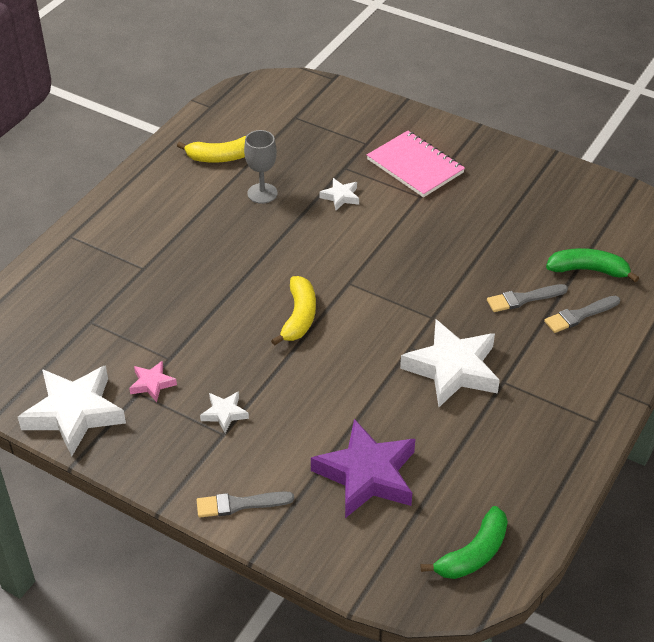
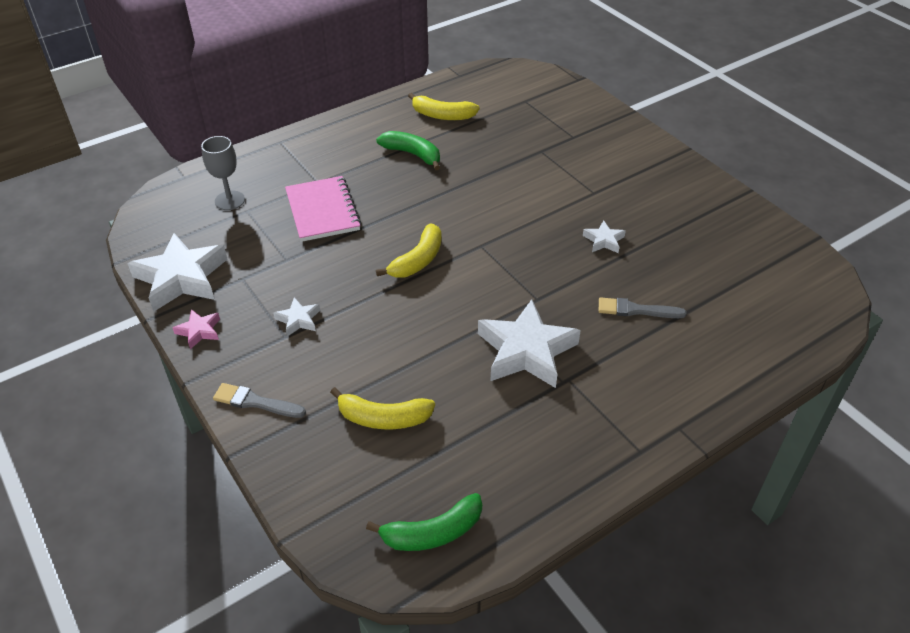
camera: 25 degrees right, 0 degrees up
pink star [129,361,177,402] -> pink star moved to [173,309,220,349]
grey goblet [244,130,278,204] -> grey goblet moved to [201,136,245,210]
purple star [311,419,415,518] -> yellow banana [330,387,435,429]
white star [320,178,359,210] -> white star moved to [583,220,626,253]
pink notebook [367,131,465,198] -> pink notebook moved to [285,176,361,242]
grey brush [544,296,620,333] -> none
green banana [546,248,639,283] -> green banana moved to [376,131,440,170]

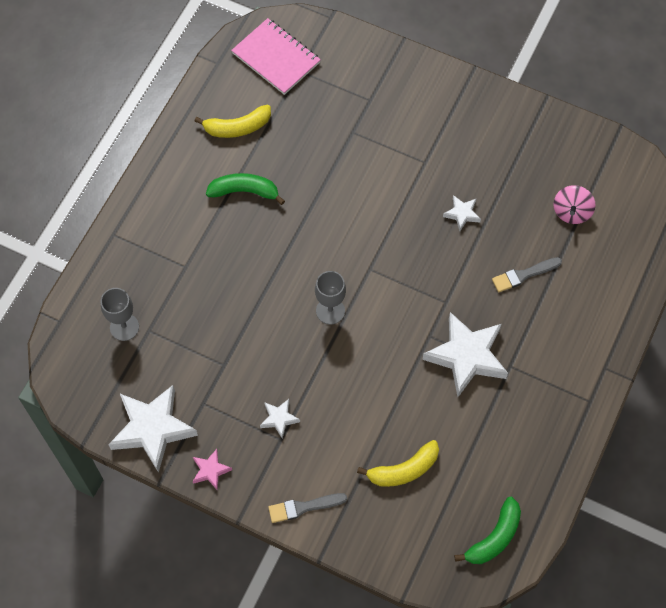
camera: 30 degrees left, 20 degrees up
pink notebook [285,176,361,242] -> pink notebook moved to [231,18,321,95]
yellow banana [376,223,441,278] -> grey goblet [315,271,346,324]
none -> pink spinning top [553,185,595,224]

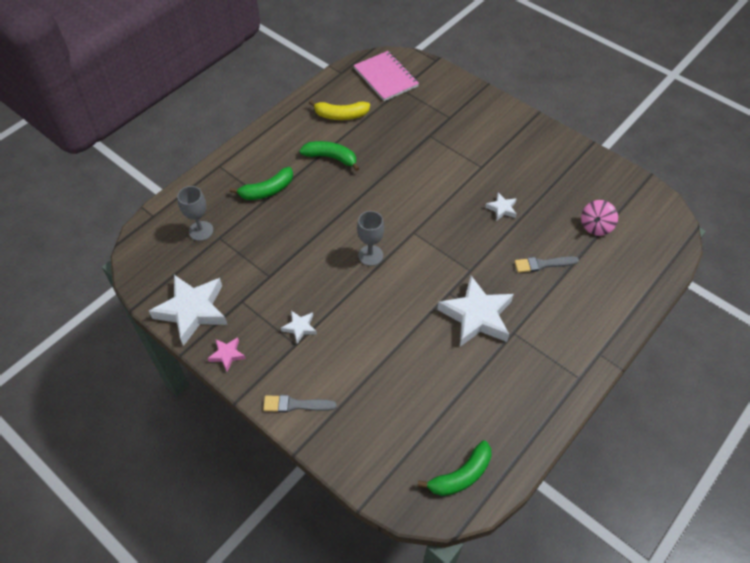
camera: 15 degrees right, 10 degrees down
yellow banana [357,440,439,487] -> none
none -> green banana [230,167,293,200]

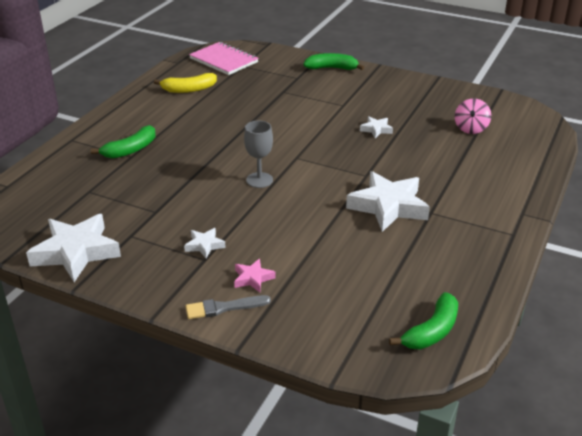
camera: 15 degrees left, 20 degrees down
grey goblet [177,186,213,241] -> none
pink star [208,337,246,371] -> pink star moved to [234,259,276,292]
green banana [299,141,360,171] -> green banana moved to [303,53,365,70]
grey brush [514,256,579,273] -> none

